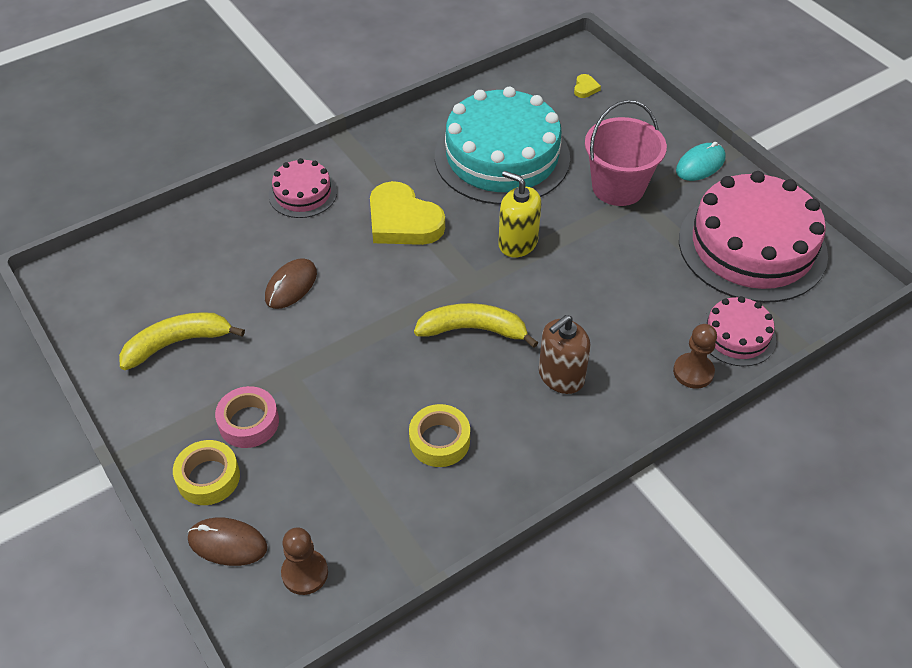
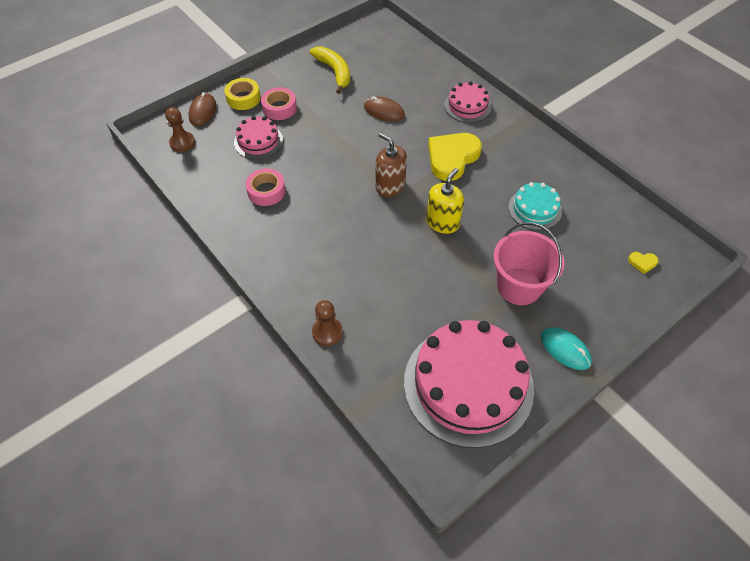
camera: 85 degrees right, 5 degrees up
yellow tape [409,404,470,467] -> pink tape [245,169,286,206]
yellow banana [414,303,538,348] -> none
turquoise cake [435,87,570,205] -> turquoise cake [509,182,562,230], size x0.49
brown soap dispenser [539,315,591,394] -> brown soap dispenser moved to [375,133,407,197]
pink cake [700,296,776,366] -> pink cake moved to [234,116,283,159]

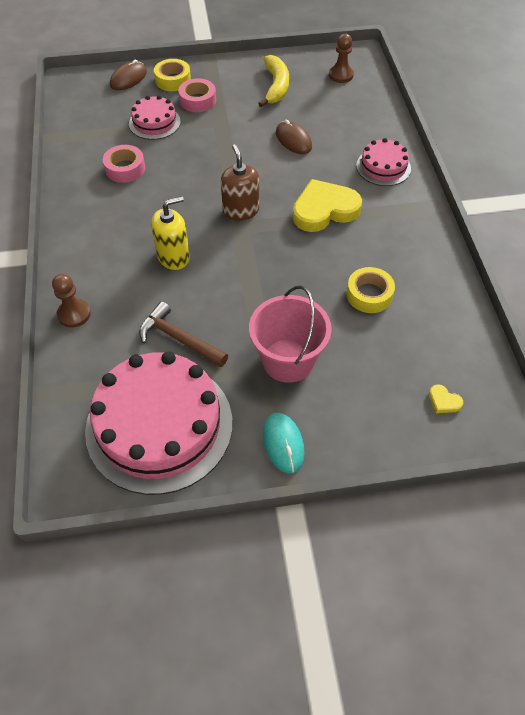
camera: 30 degrees right, 0 degrees up
brown pawn [165,107,195,152] -> brown pawn moved to [329,34,354,83]
yellow soap dispenser [426,168,464,234] -> yellow soap dispenser moved to [151,196,190,270]
turquoise cake [509,182,562,230] -> yellow tape [347,267,395,313]
none -> brown hammer [139,302,228,367]

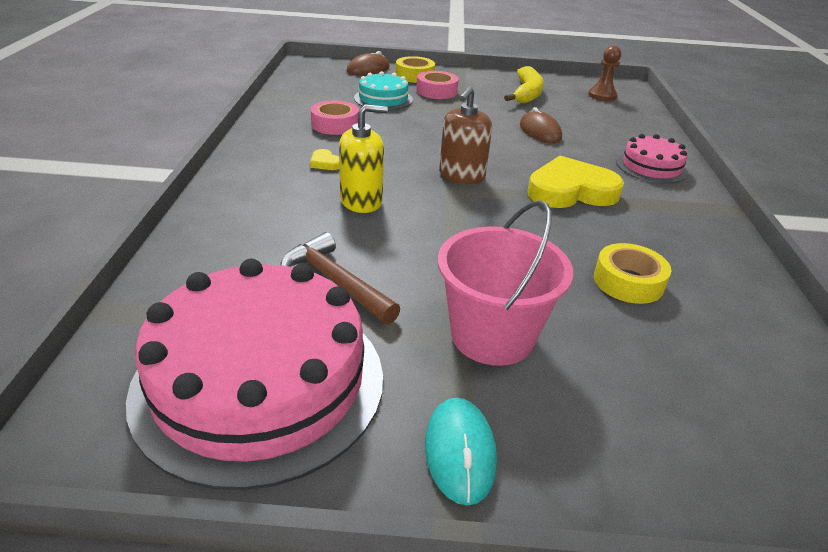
camera: 10 degrees right, 20 degrees down
brown pawn [52,274,91,328] -> none
pink cake [129,95,181,140] -> turquoise cake [354,71,413,110]
brown soap dispenser [221,144,259,221] -> brown soap dispenser turned 150 degrees counterclockwise [439,86,492,184]
yellow heart [429,385,463,413] -> yellow heart moved to [310,149,339,170]

